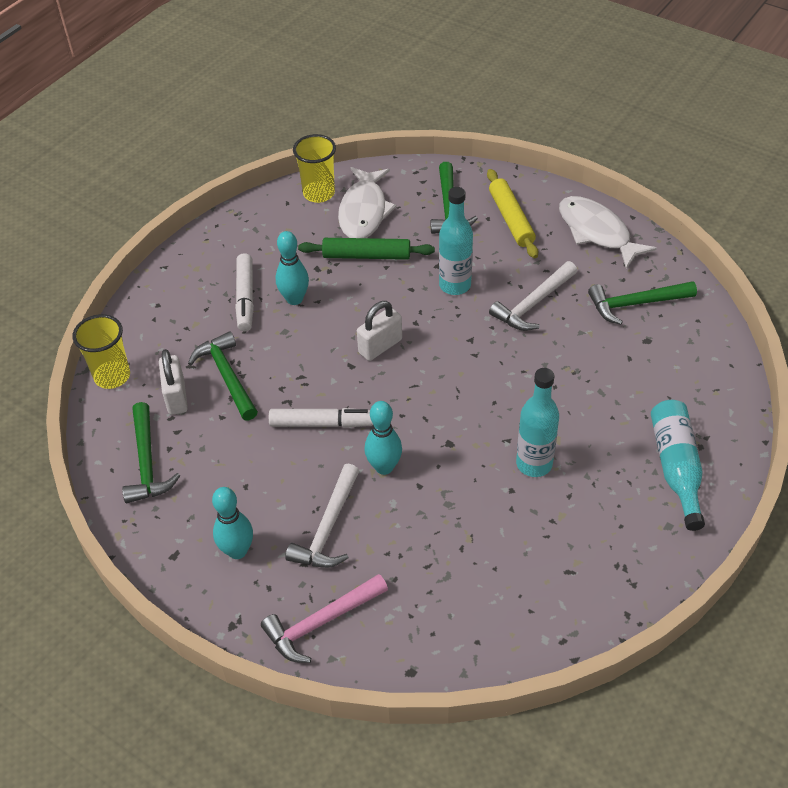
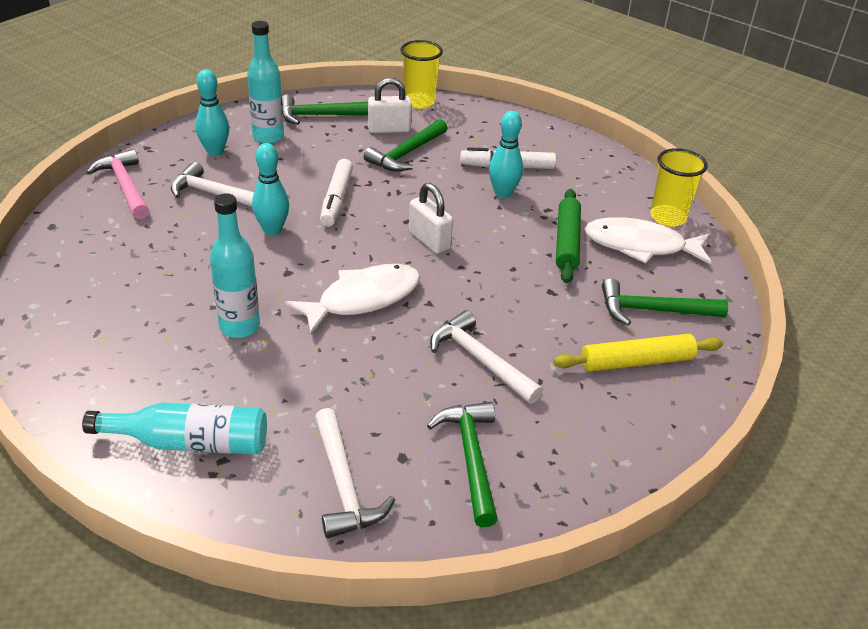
camera: 90 degrees right, 10 degrees down
green hammer [188,331,258,421] -> green hammer turned 150 degrees clockwise [364,119,448,171]
turquoise bottle [439,187,473,295] -> turquoise bottle moved to [247,21,284,144]
white fish [559,196,657,269] -> white fish moved to [285,264,420,335]
none -> white hammer [315,408,395,538]

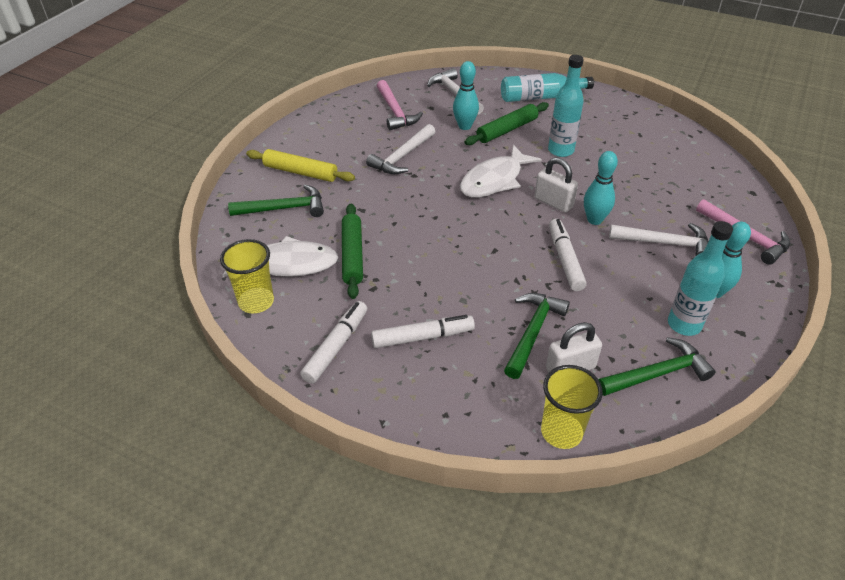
camera: 170 degrees right, 5 degrees up
white padlock [409,183,453,254] -> white padlock moved to [534,157,578,213]
green hammer [427,402,498,527] -> pink hammer [377,80,423,130]
white hammer [430,310,543,404] -> white hammer turned 90 degrees clockwise [366,124,436,174]
turquoise bowling pin [489,111,523,198] -> turquoise bowling pin moved to [453,61,479,130]
yellow rolling pin [553,334,723,372] -> yellow rolling pin turned 45 degrees clockwise [246,149,355,182]
none -> white marker [300,301,367,384]
none -> green rolling pin [465,102,549,145]

